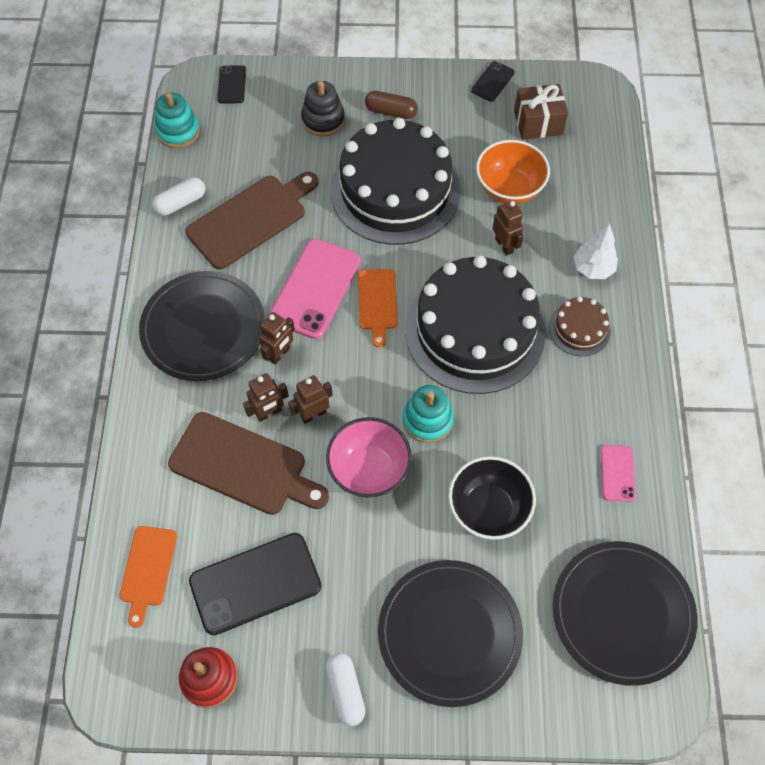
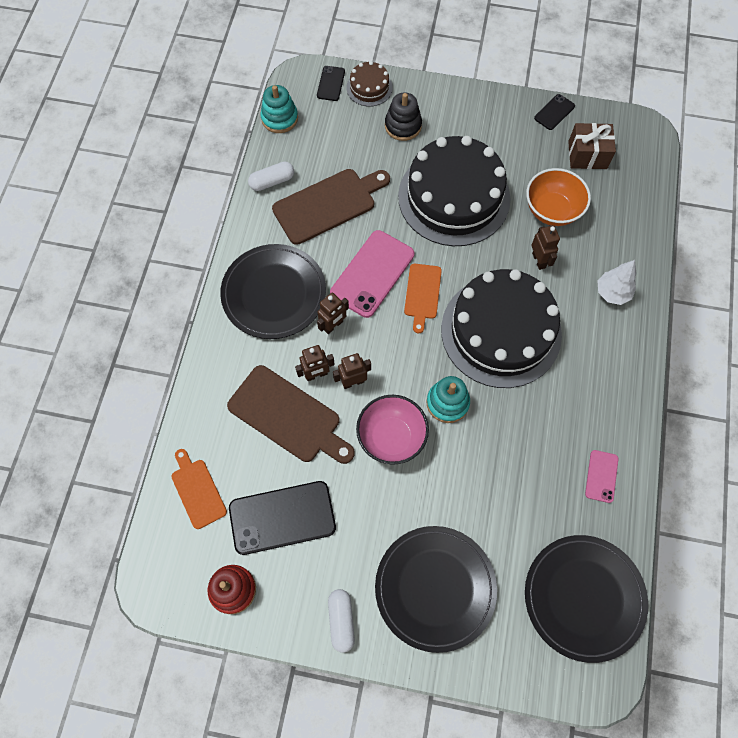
camera: 10 degrees right, 5 degrees up
orange cutting board [120,526,177,628] -> orange cutting board turned 135 degrees clockwise [171,449,227,529]
brown capsule [365,91,418,119] -> none
black bowl [448,456,536,540] -> none
brown cake [549,297,611,356] -> brown cake moved to [346,61,393,107]

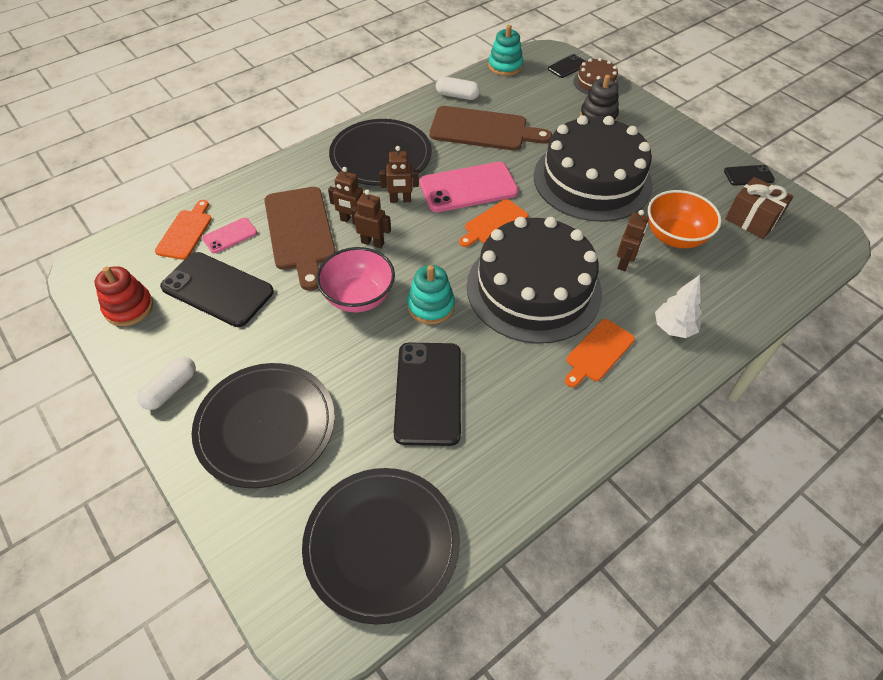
camera: 40 degrees right, 15 degrees down
pink phone [585,450,618,503] -> pink phone moved to [202,218,257,253]
none -> black phone [394,343,461,446]
none -> orange cutting board [565,319,635,388]

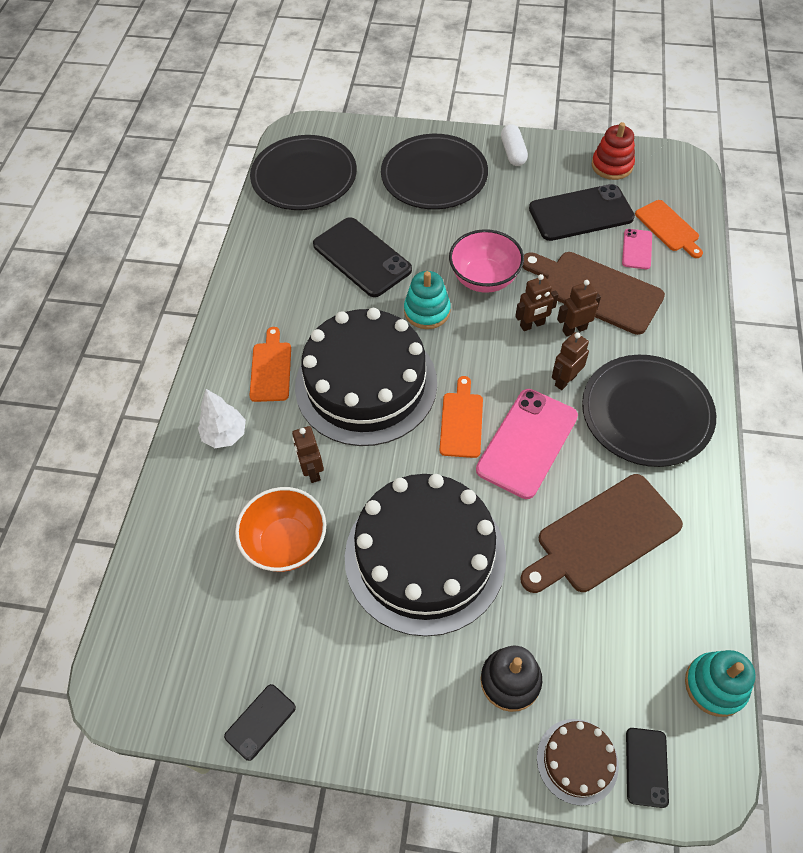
camera: 140 degrees right, 5 degrees up
white capsule [436,77,480,100] -> none
brown gift [725,177,793,239] -> none

